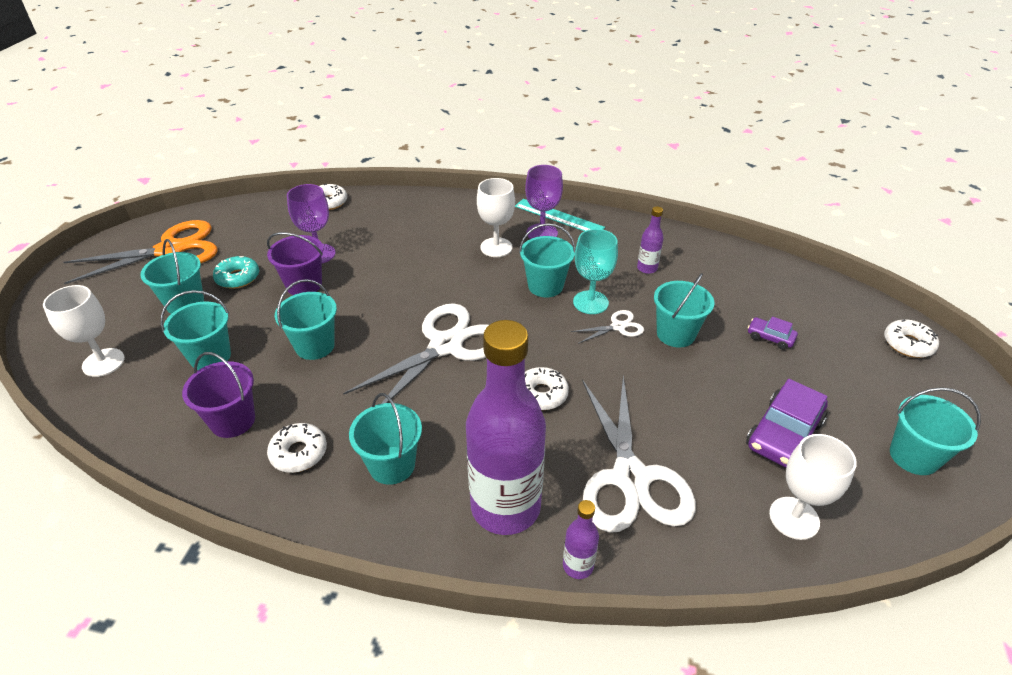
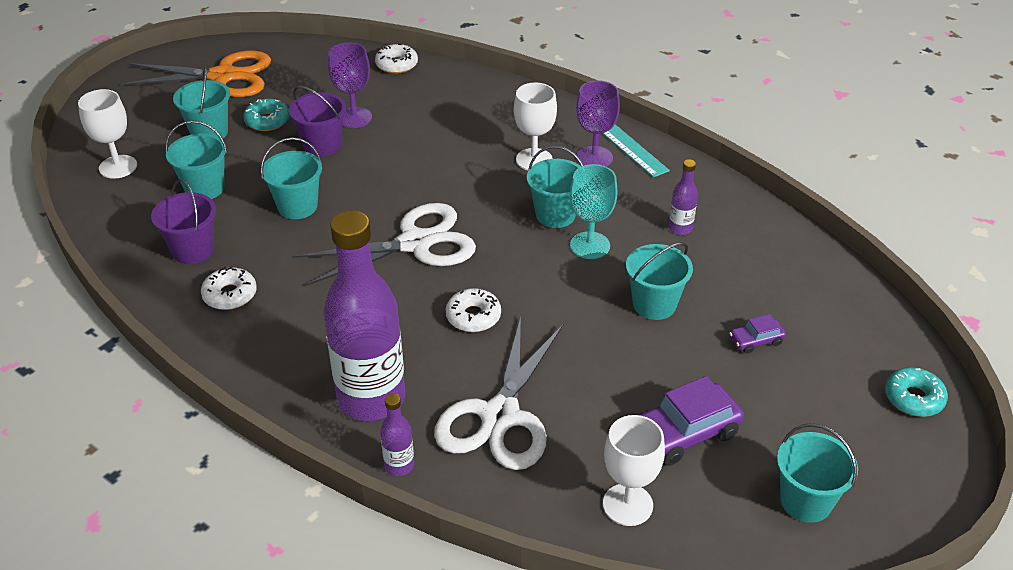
camera: 25 degrees right, 0 degrees up
turquoise bucket [349,393,422,485] -> none
white scissors [571,310,644,344] -> none
purple car [748,316,798,350] -> purple car turned 75 degrees counterclockwise [729,314,786,354]
white donut [884,319,939,358] -> turquoise donut [885,367,948,417]

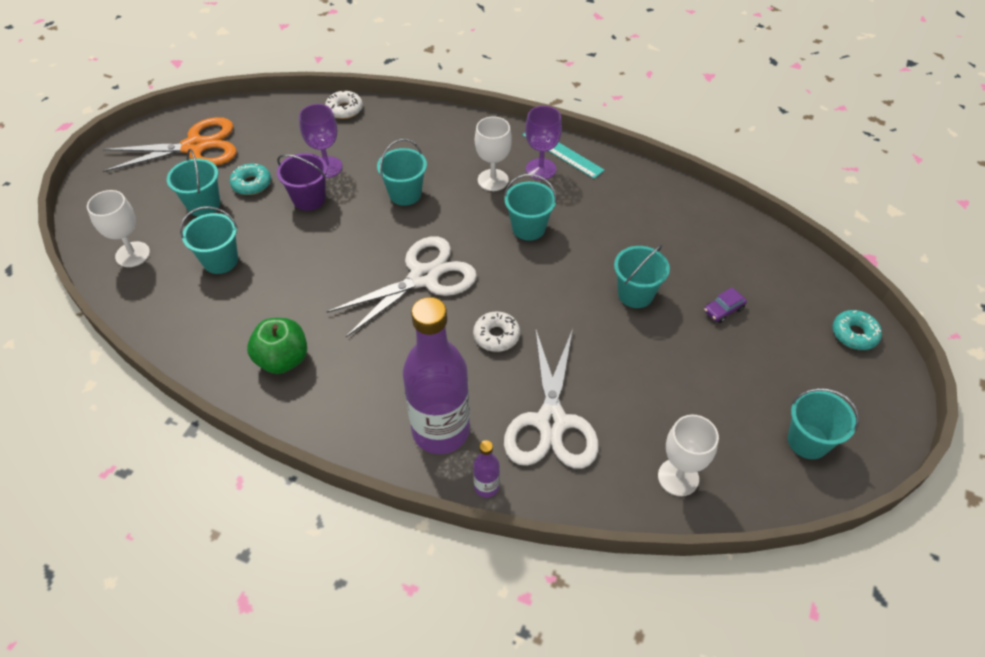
camera: 15 degrees left, 10 degrees up
purple bucket [151,179,216,264] -> none
white donut [201,266,257,310] -> green apple [247,318,307,374]
turquoise bucket [260,137,322,219] -> turquoise bucket moved to [377,139,427,206]
turquoise goblet [570,164,617,259] -> none
purple car [639,376,744,466] -> none
purple bottle [669,159,698,235] -> none

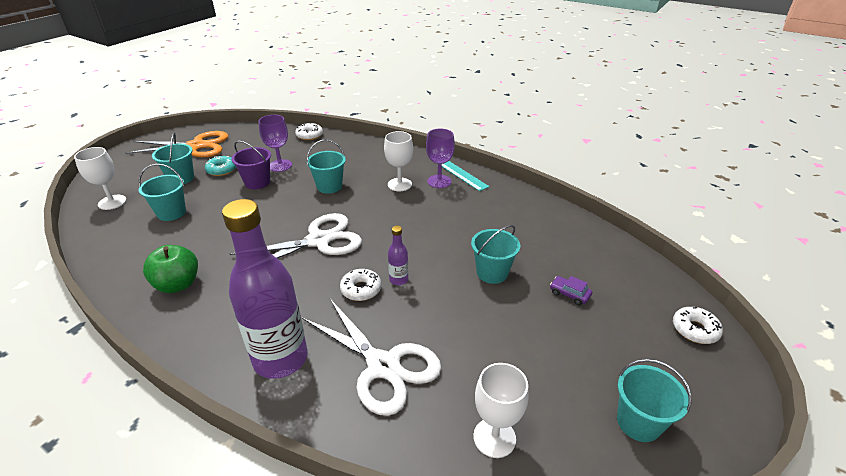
camera: 10 degrees right, 15 degrees down
purple bottle [473,440,500,498] -> purple bottle moved to [388,226,408,285]
turquoise bucket [504,174,557,241] -> none
white scissors [504,328,599,469] -> white scissors turned 60 degrees counterclockwise [302,299,441,416]
purple car [704,287,747,323] -> purple car turned 60 degrees clockwise [550,276,592,305]
turquoise donut [833,310,882,350] -> white donut [673,307,723,344]

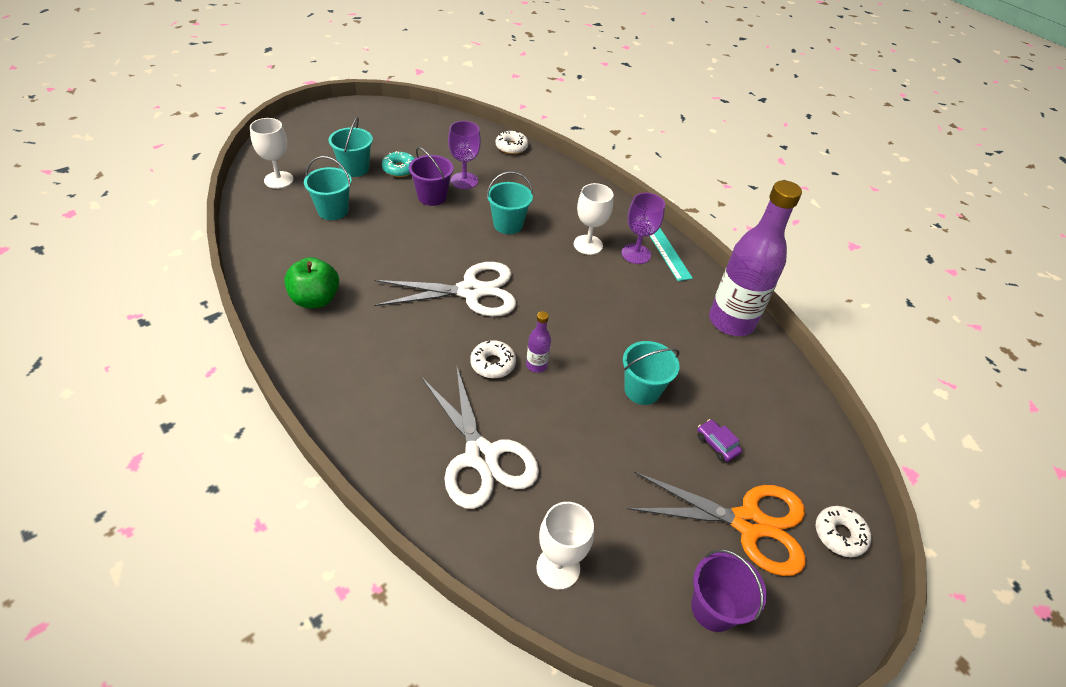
camera: 15 degrees right, 10 degrees up
orange scissors [125,131,228,158] -> orange scissors moved to [627,472,806,576]
purple bottle [222,199,308,379] -> purple bottle moved to [709,180,802,336]
turquoise bucket [617,359,692,442] -> purple bucket [691,549,767,632]

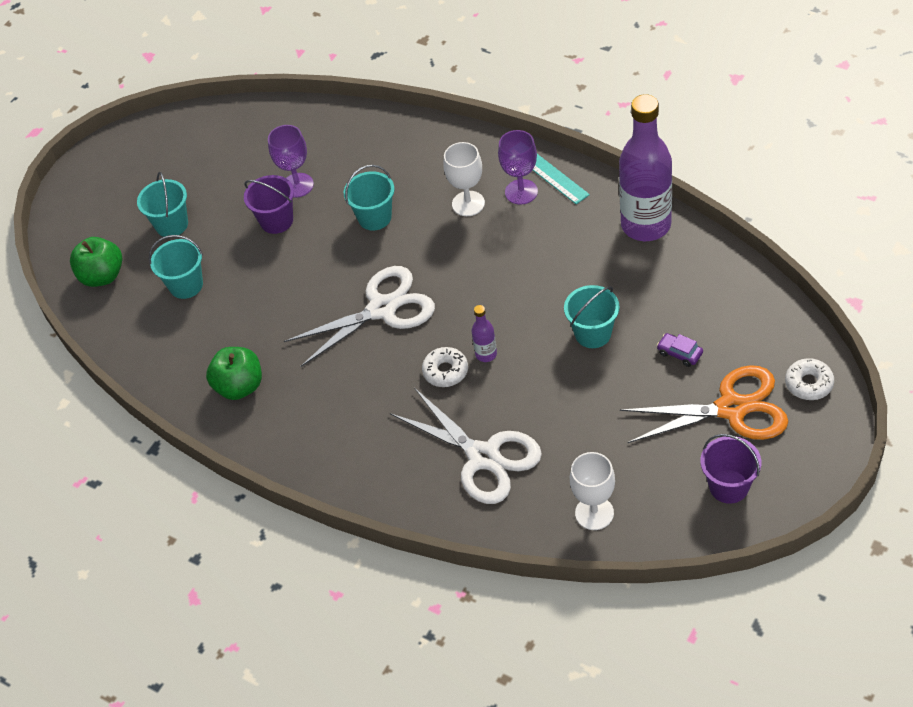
camera: 10 degrees left, 5 degrees up
white goblet [250,118,294,189] -> green apple [70,237,122,287]
turquoise donut [382,151,415,177] -> none
white donut [496,131,529,154] -> none

